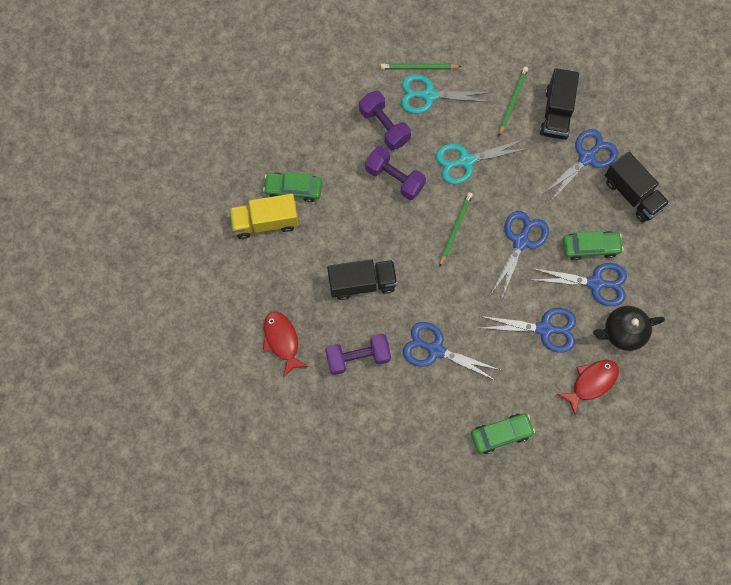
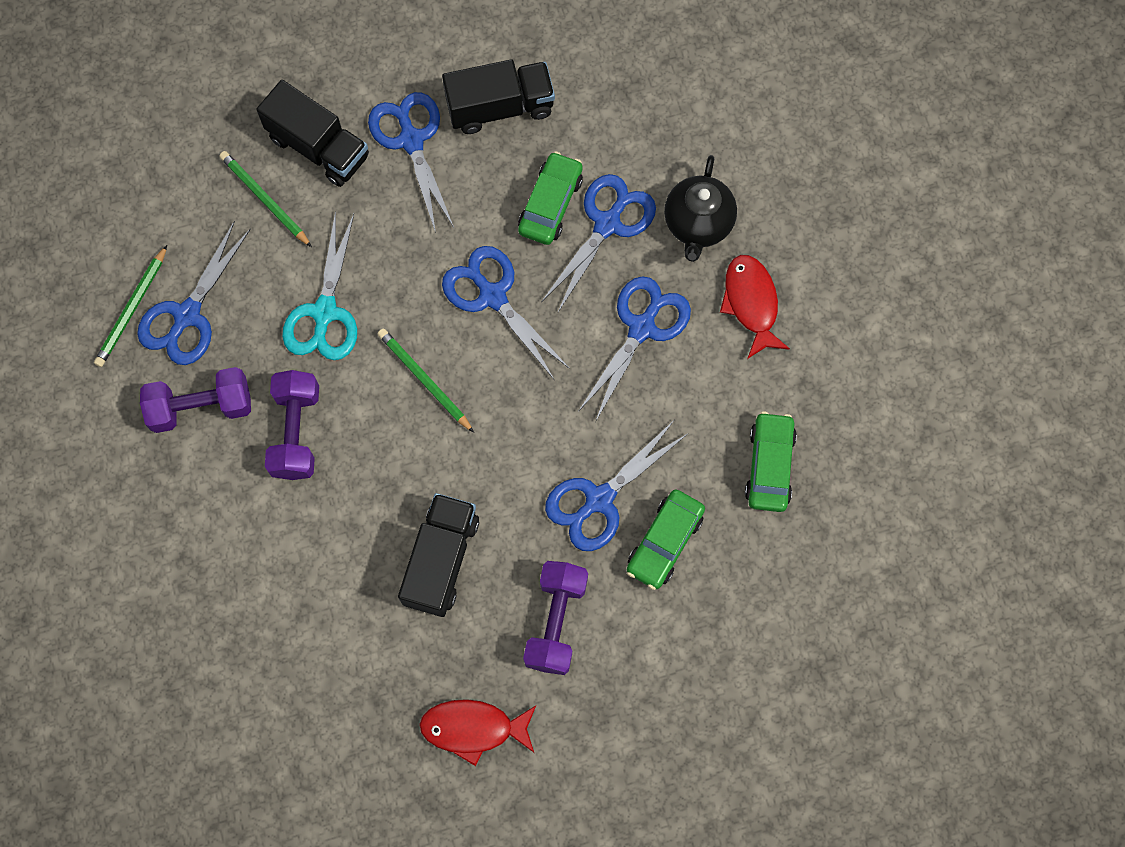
camera: 65 degrees left, 0 degrees up
yellow truck [229,194,299,239] -> none
green car [263,172,322,202] -> green car moved to [627,490,705,590]
purple dumbbell [365,146,426,200] -> purple dumbbell turned 60 degrees counterclockwise [265,370,319,480]
turquoise scissors [401,74,492,114] -> blue scissors [137,221,251,365]

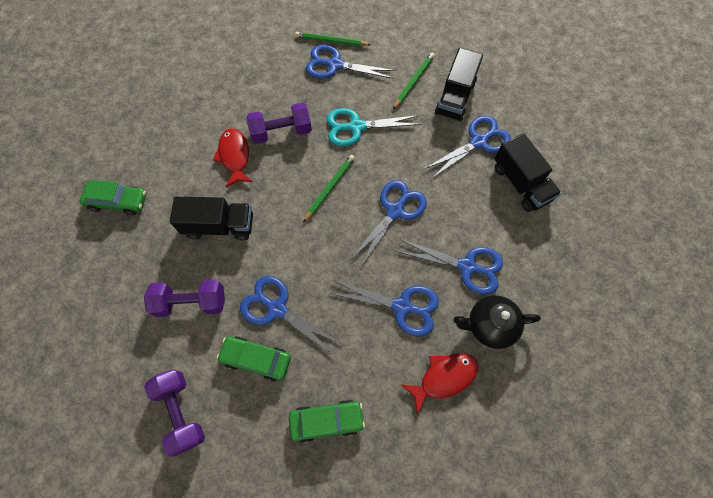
camera: 75 degrees right, 5 degrees down
purple dumbbell [140,367,251,433] -> purple dumbbell moved to [144,369,205,457]
red fish [419,699,536,766] -> red fish moved to [213,128,253,187]
green car [518,151,583,245] -> green car moved to [80,180,146,215]

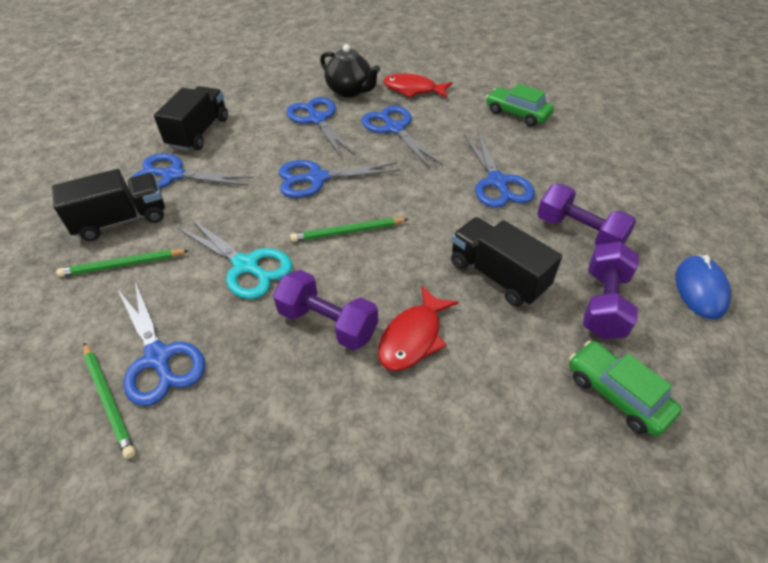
camera: 135 degrees left, 20 degrees down
purple dumbbell [144,369,205,457] -> purple dumbbell moved to [583,241,639,339]
green car [217,336,291,382] -> none
none -> blue mouse [675,255,731,319]

